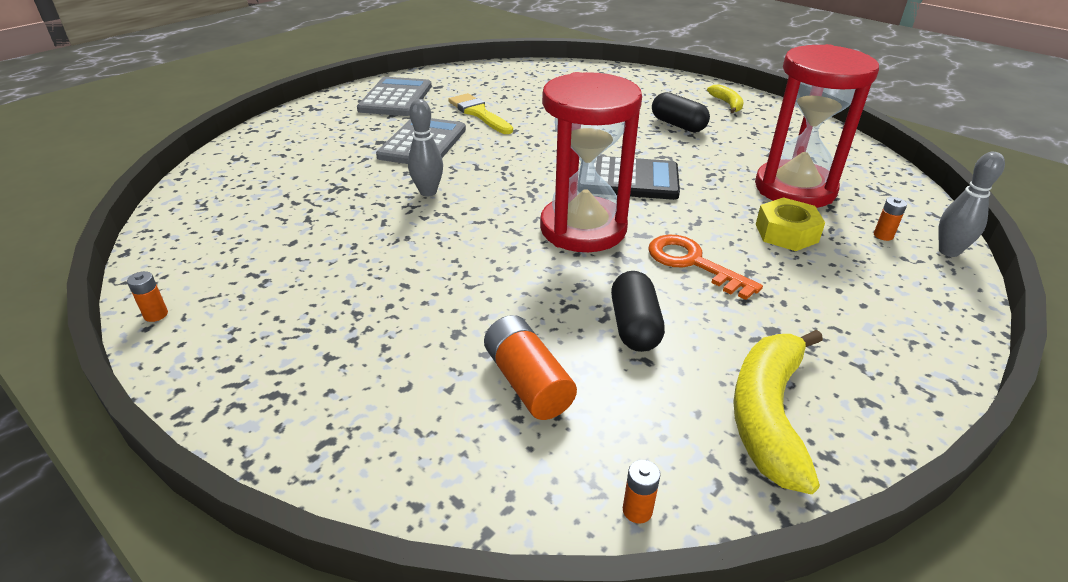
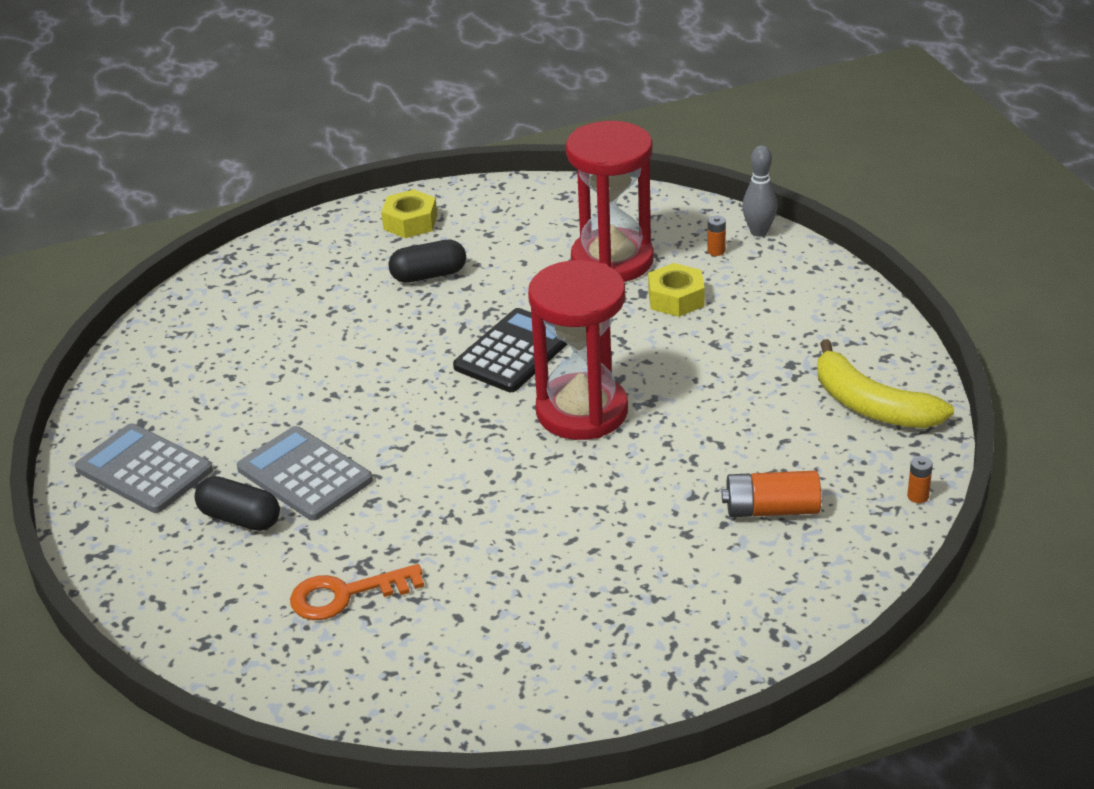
camera: 60 degrees left, 0 degrees up
orange battery [127,271,168,322] -> none
grey bowling pin [408,99,443,196] -> none
yellow brush [448,93,513,134] -> none
black capsule [611,271,665,352] -> black capsule moved to [194,476,280,531]
orange key [648,235,763,300] -> orange key moved to [290,564,424,620]
yellow banana [707,84,743,113] -> yellow nut [381,189,437,238]

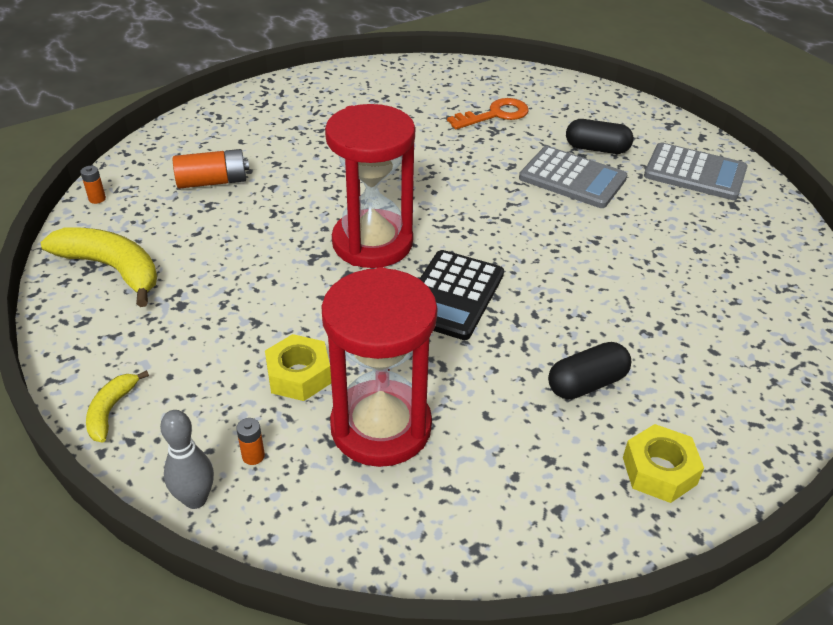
camera: 165 degrees right, 5 degrees up
none -> yellow banana [86,370,149,442]

